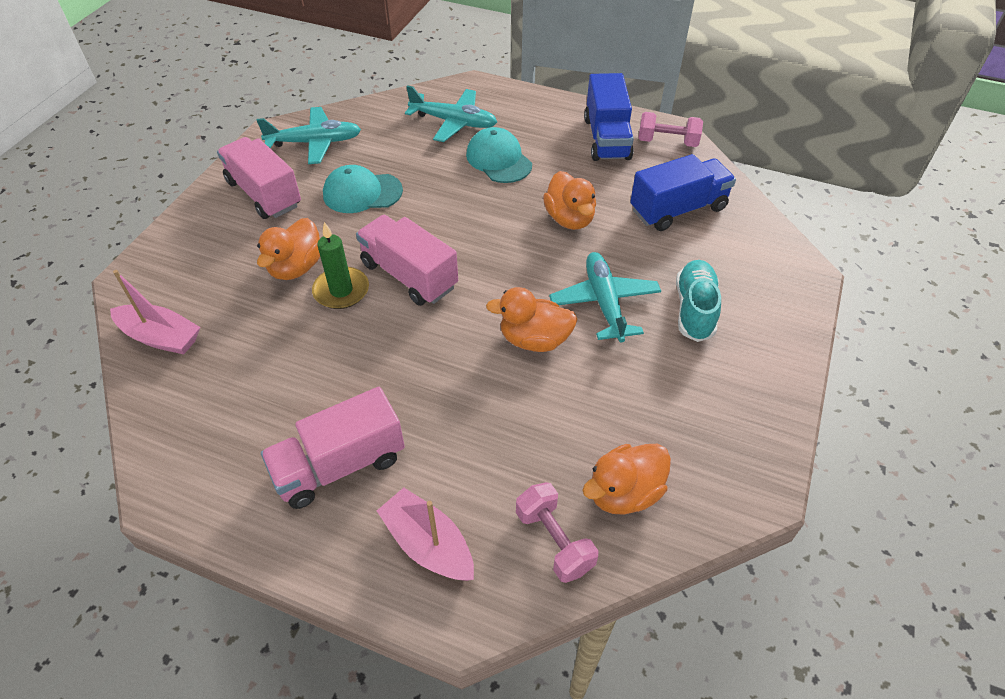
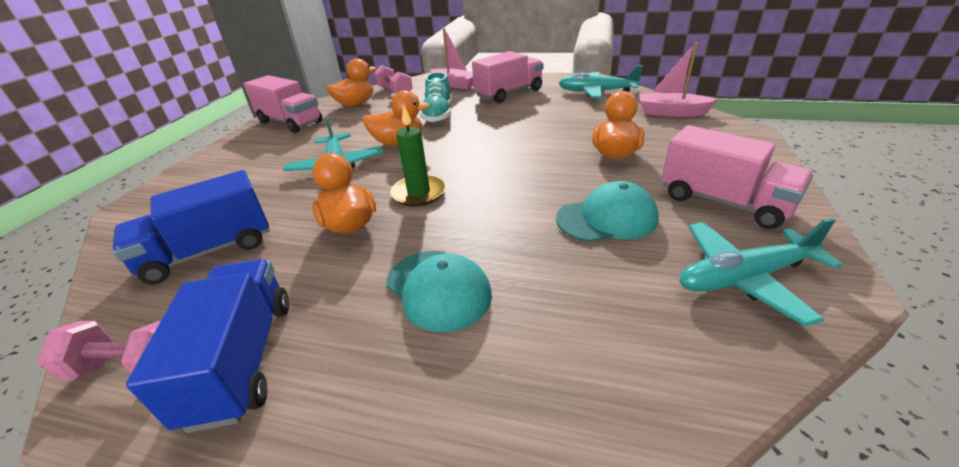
camera: 175 degrees right, 15 degrees down
green candle [312,222,369,309] -> green candle moved to [390,106,446,206]
pink truck [356,215,458,306] -> pink truck moved to [244,75,323,133]
turquoise plane [405,85,497,142] -> turquoise plane moved to [559,65,643,98]
turquoise shoe [676,260,721,342] -> turquoise shoe moved to [420,72,452,123]

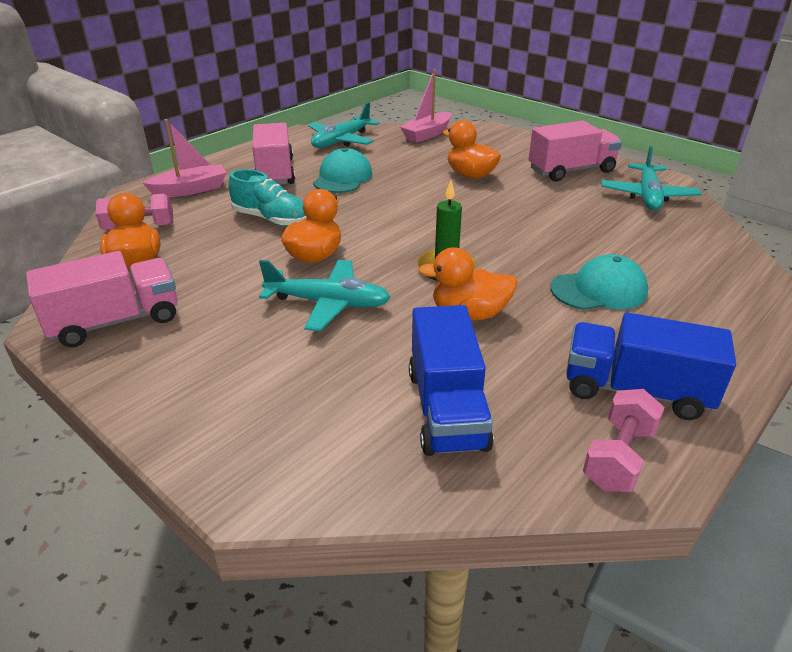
camera: 65 degrees left, 0 degrees up
turquoise cap [556,181,659,242] -> turquoise cap moved to [313,148,373,193]

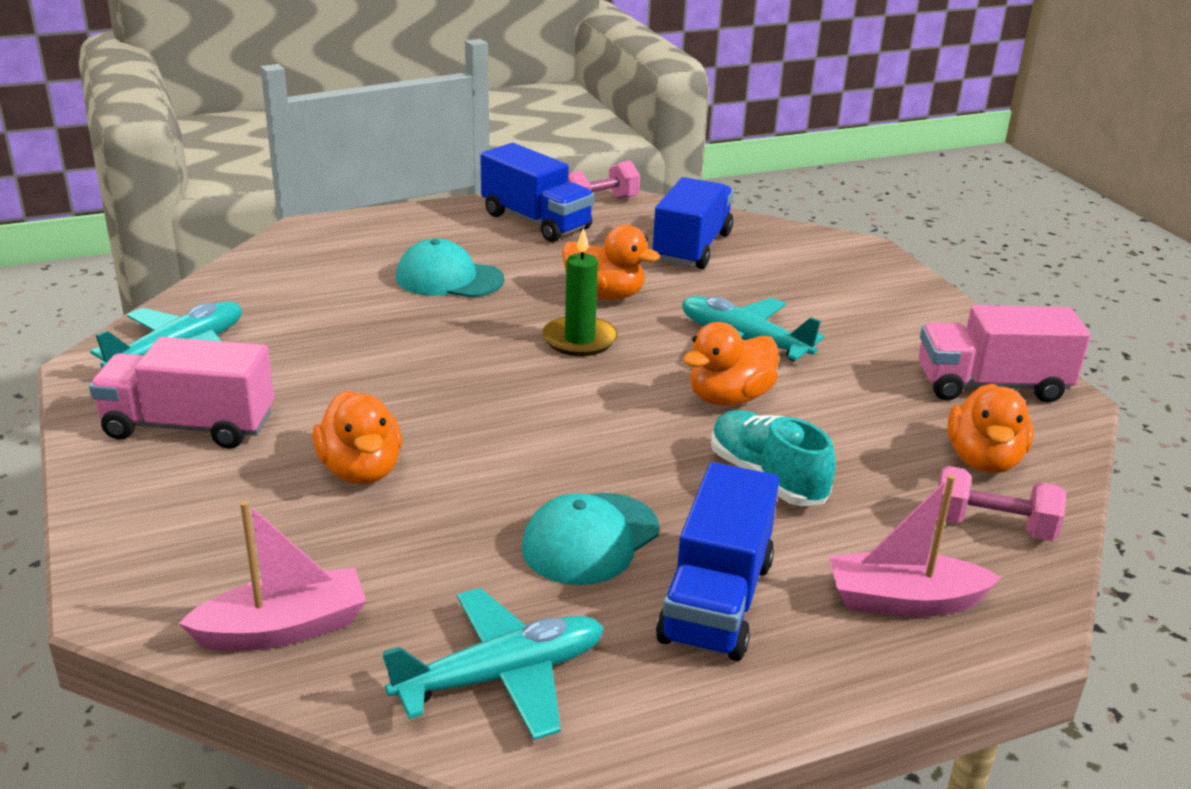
camera: 155 degrees left, 5 degrees down
pink truck [252,123,295,185] -> blue truck [656,462,779,661]

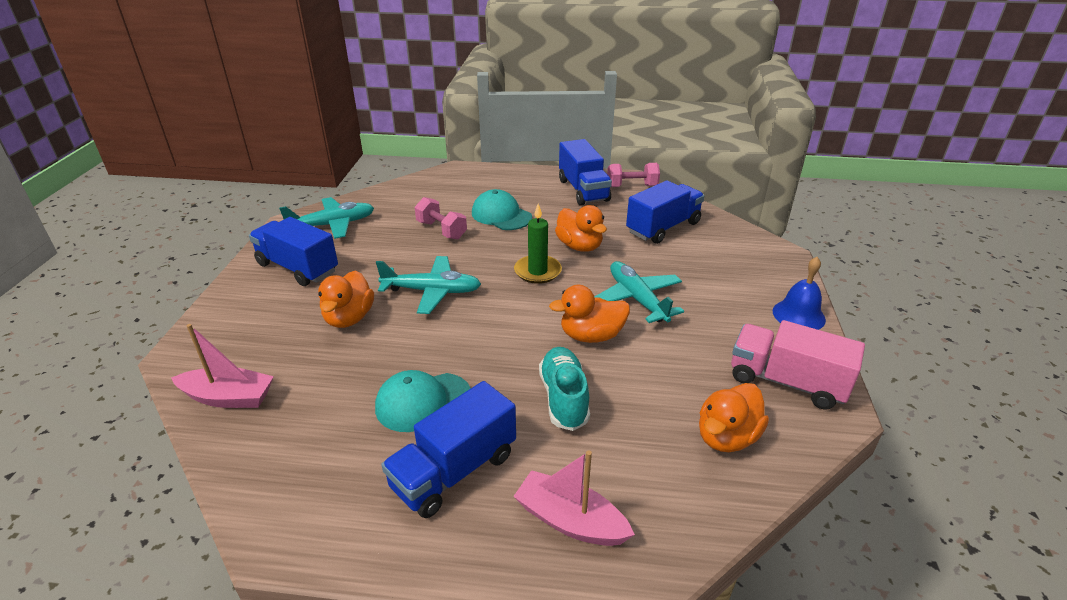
camera: 30 degrees right, 5 degrees up
pink truck [89,337,274,449] -> blue truck [249,217,338,286]
turquoise plane [383,588,604,740] -> turquoise plane moved to [376,256,481,314]
pink dumbbell [937,466,1066,541] -> pink dumbbell moved to [415,197,467,239]
none -> blue bell [773,257,826,330]

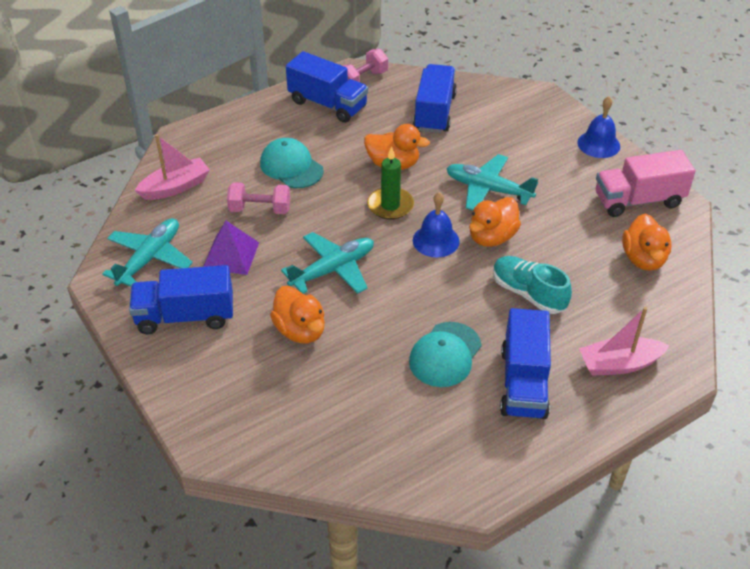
camera: 40 degrees left, 10 degrees up
pink boat [171,324,274,408] -> pink boat moved to [135,134,210,200]
turquoise cap [472,189,532,230] -> turquoise cap turned 45 degrees clockwise [260,138,324,188]
none -> purple pyramid [203,221,259,275]
none -> blue bell [413,192,460,258]

